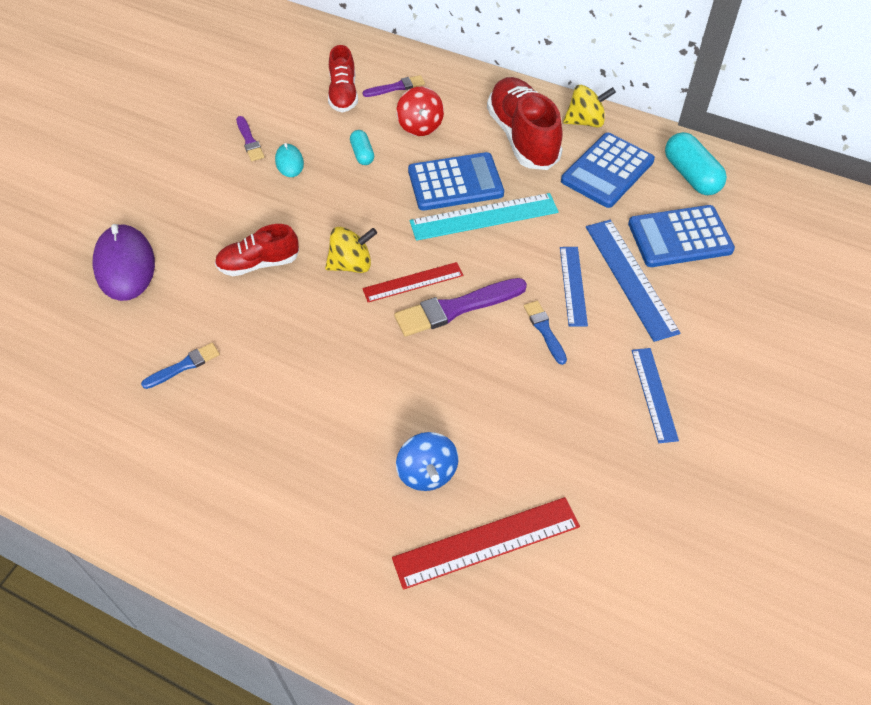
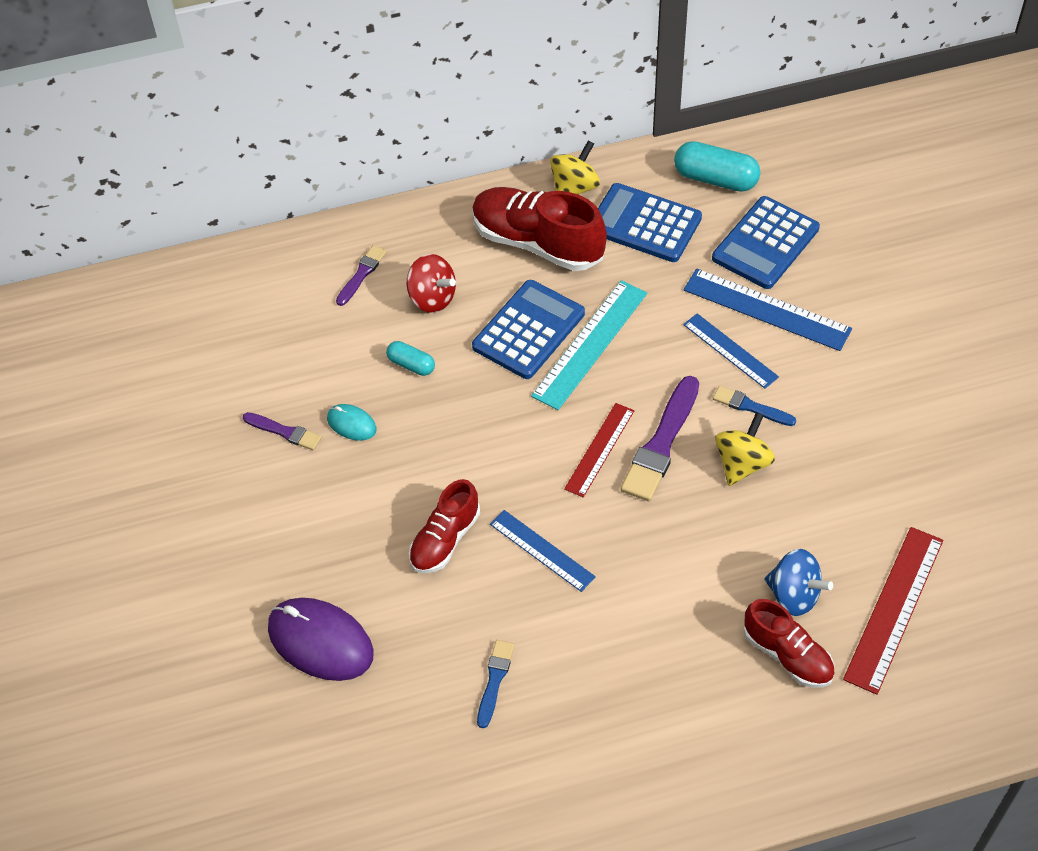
camera: 40 degrees left, 0 degrees up
yellow spinning top [325,227,377,273] -> yellow spinning top moved to [715,412,775,486]
red shoe [328,45,358,112] -> red shoe moved to [744,599,835,688]
blue calculator [561,133,655,208] -> blue calculator turned 120 degrees clockwise [598,183,702,262]
blue ruler [631,348,679,443] -> blue ruler moved to [490,510,596,592]

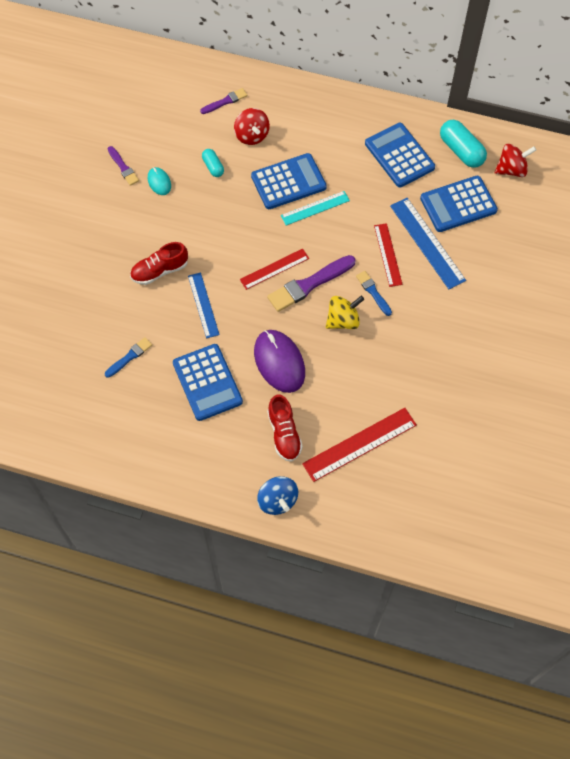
camera: 30 degrees right, 10 degrees up
purple mouse [268,598,374,681] -> purple mouse moved to [254,330,305,393]
red shoe [472,187,607,271] -> none
turquoise ruler [531,280,647,410] -> turquoise ruler [281,191,350,225], size x0.65
yellow spinning top [550,140,600,195] -> none
blue ruler [683,313,779,389] -> red ruler [374,223,403,287]
blue spinning top [764,549,833,616] -> blue spinning top moved to [257,476,298,515]
none -> blue calculator [173,344,243,421]
none -> red spinning top [495,144,536,177]

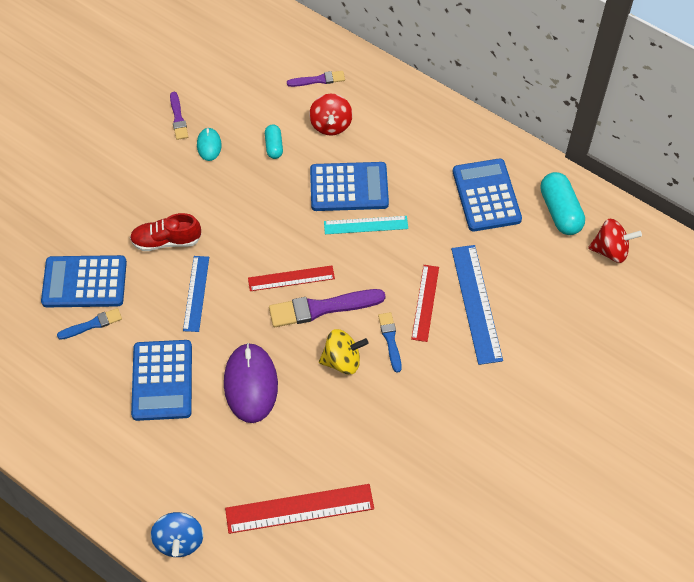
camera: 20 degrees right, 5 degrees down
red shoe [267,394,303,462] -> none
blue calculator [420,176,498,232] -> blue calculator moved to [41,255,127,307]

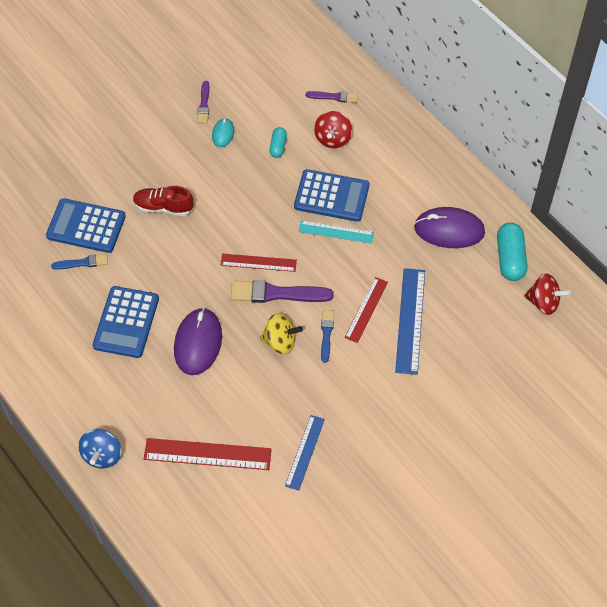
camera: 15 degrees right, 0 degrees up
blue ruler [183,256,209,332] -> blue ruler moved to [285,415,325,491]
blue calculator [453,159,522,232] -> purple mouse [414,207,485,248]

